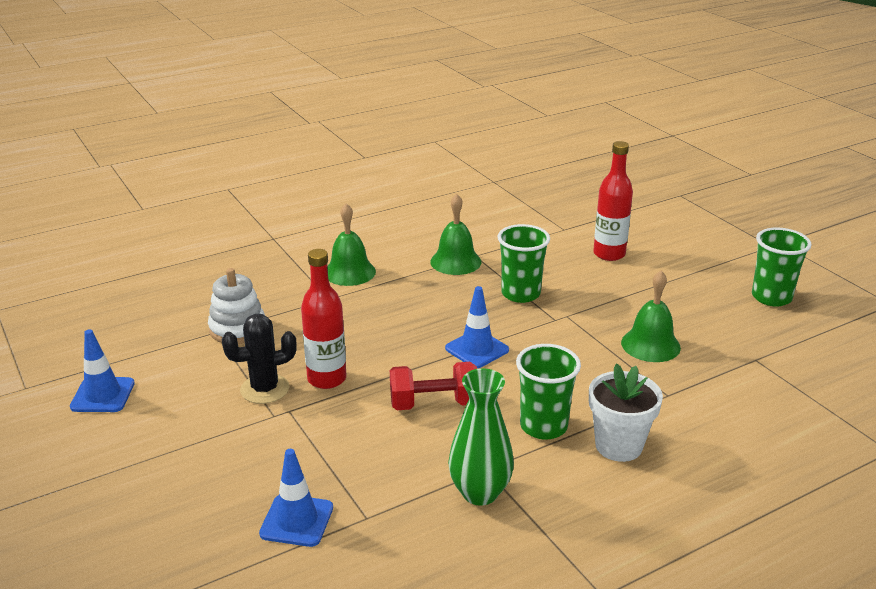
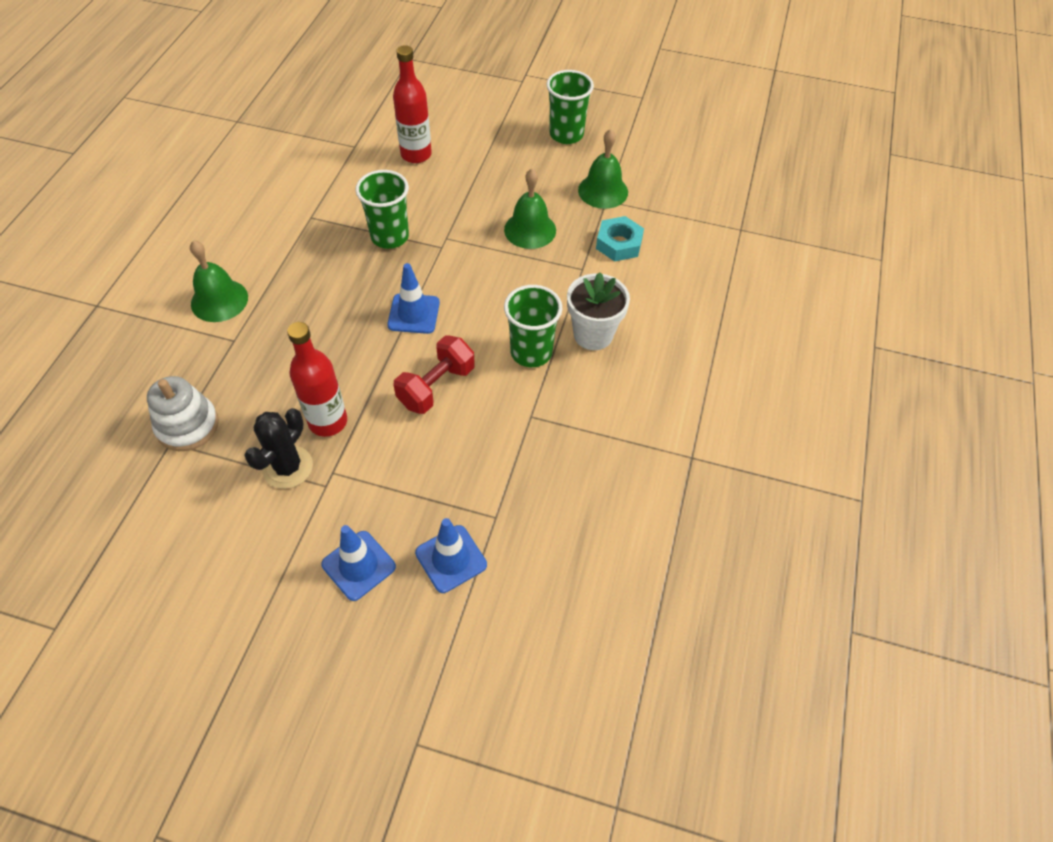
camera: 45 degrees left, 25 degrees up
blue traffic cone [70,329,135,412] -> blue traffic cone moved to [321,525,396,601]
green bell [430,194,481,275] -> green bell moved to [578,129,628,209]
green vase [448,368,514,506] -> none
none -> turquoise nut [596,216,644,262]

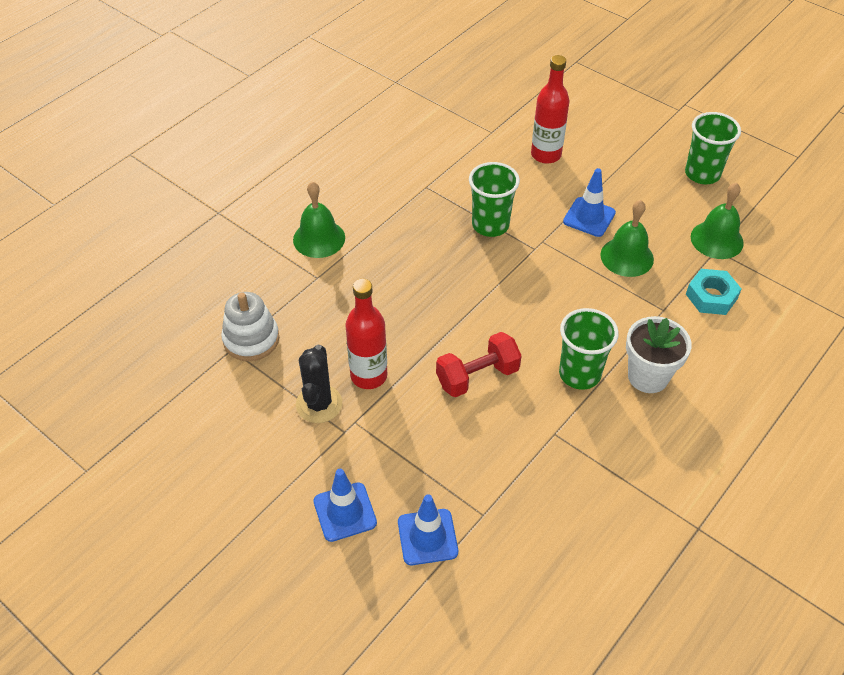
camera: 25 degrees right, 5 degrees down
black cactus [244,408,313,489] -> black cactus turned 45 degrees counterclockwise [296,345,342,423]
blue traffic cone [387,263,440,334] -> blue traffic cone moved to [563,168,616,237]

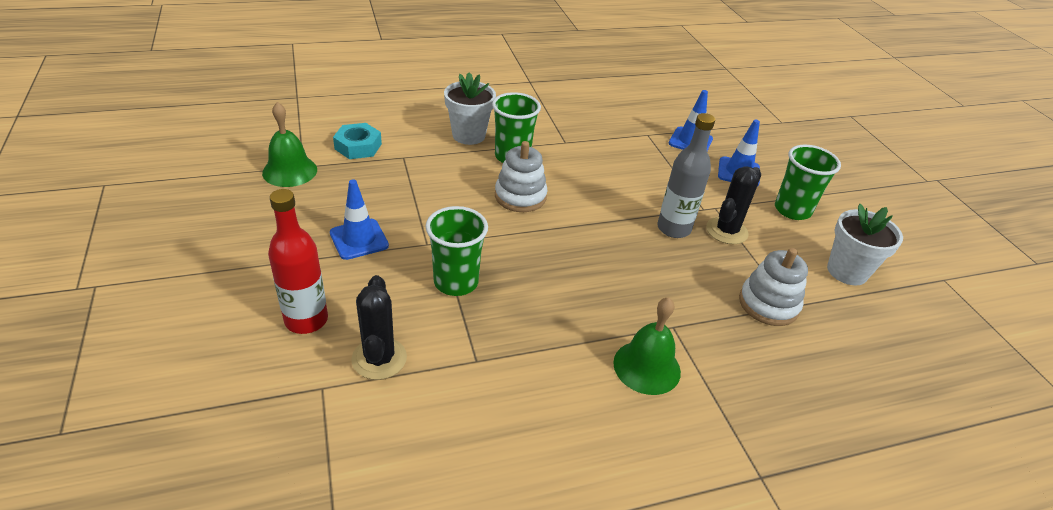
camera: 150 degrees left, 10 degrees down
red bottle [345,279,387,389] -> grey bottle [657,113,715,238]
red dumbbell [436,332,522,397] -> none
green bell [600,200,654,277] -> none
green cup [685,112,741,184] -> green cup moved to [775,145,841,220]
none -> black cactus [351,275,407,380]
none -> white stacking toy [495,141,548,212]
none -> white flower pot [827,204,903,285]

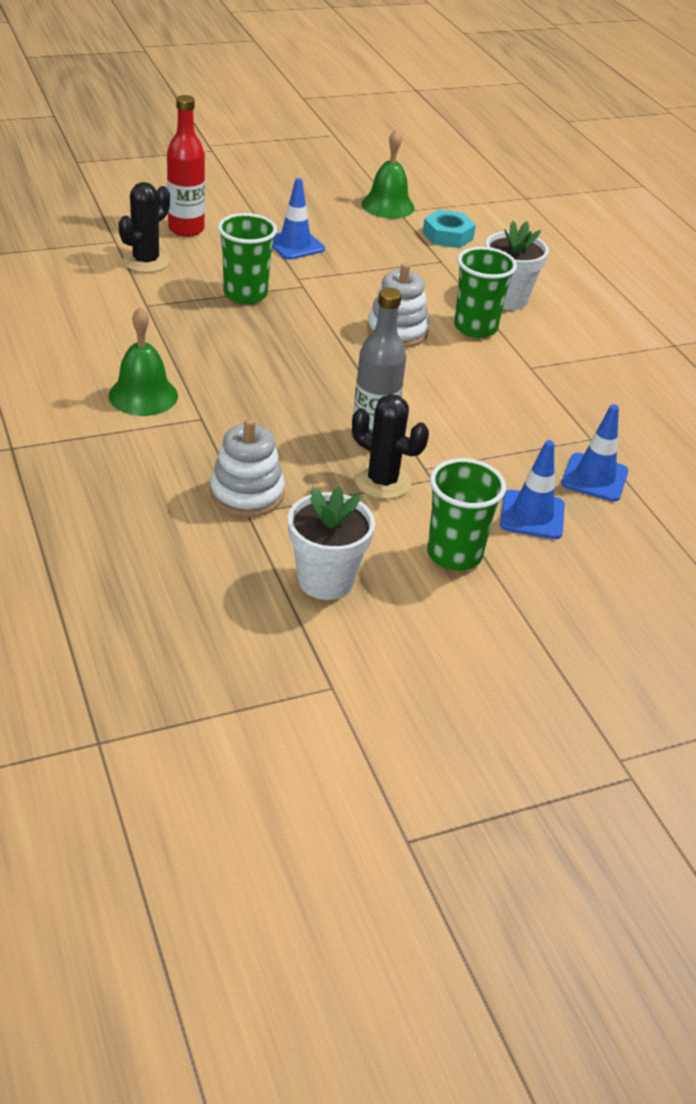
camera: 85 degrees right, 0 degrees up
black cactus [351,275,407,380] -> black cactus turned 45 degrees counterclockwise [118,182,170,273]

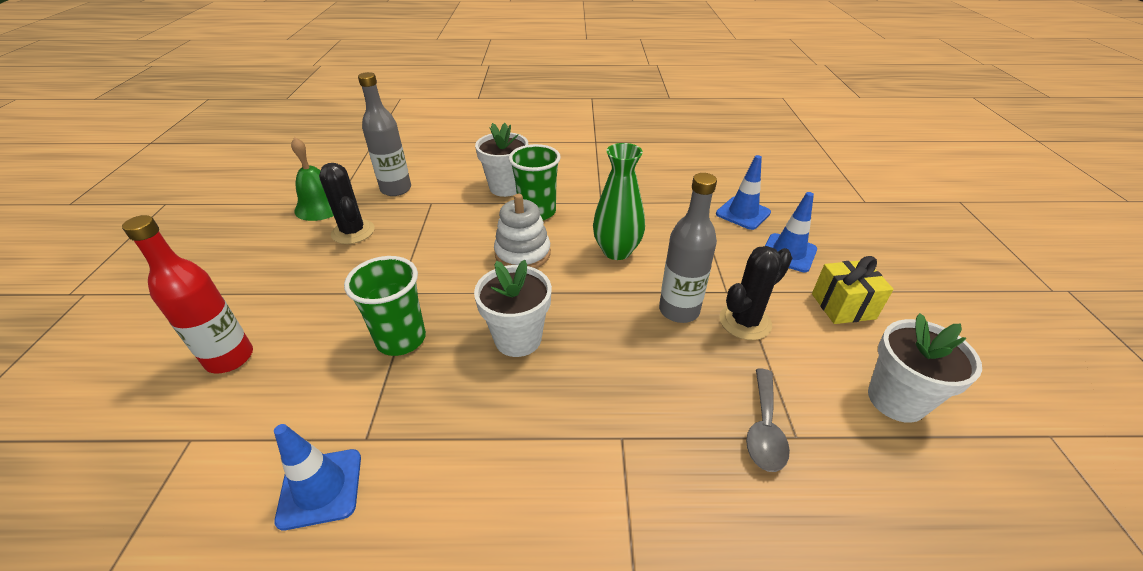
camera: 65 degrees left, 0 degrees up
green bell [109,307,178,416] -> none
black cactus [118,182,170,273] -> black cactus moved to [319,163,375,244]
white stacking toy [210,418,285,517] -> grey spoon [746,369,790,472]
blue traffic cone [272,178,325,260] -> blue traffic cone moved to [274,424,361,530]
turquoise nut [423,210,476,248] -> grey bottle [358,72,411,196]
green cup [427,458,506,571] -> yellow gift [812,256,894,324]
none -> white flower pot [474,260,552,357]
none -> green vase [593,143,645,260]

